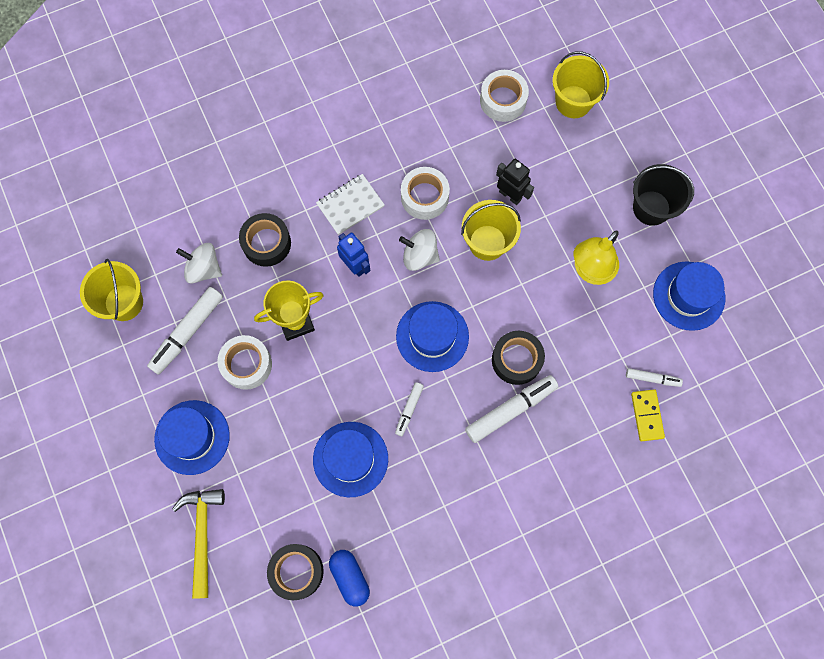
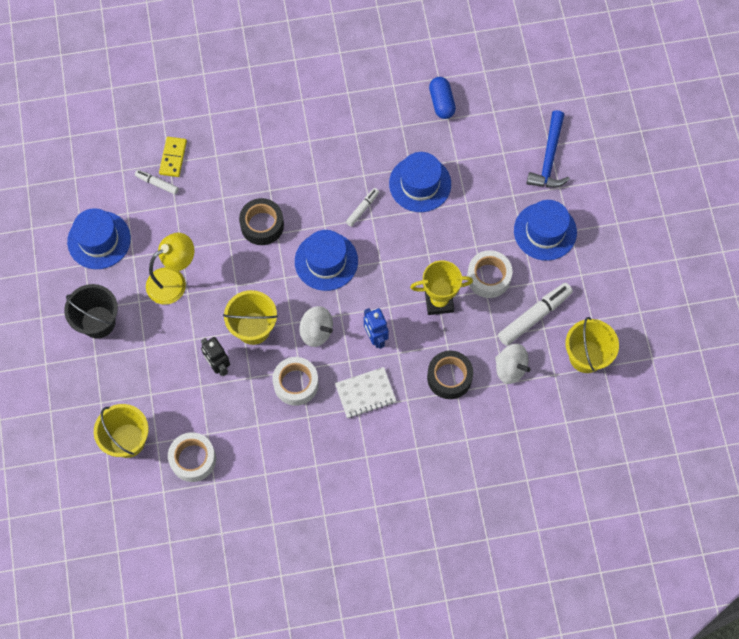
camera: 165 degrees left, 5 degrees down
yellow hammer [172,489,225,599] -> blue hammer [526,110,570,188]
black tape [267,544,324,601] -> none
white marker [465,375,558,443] -> none

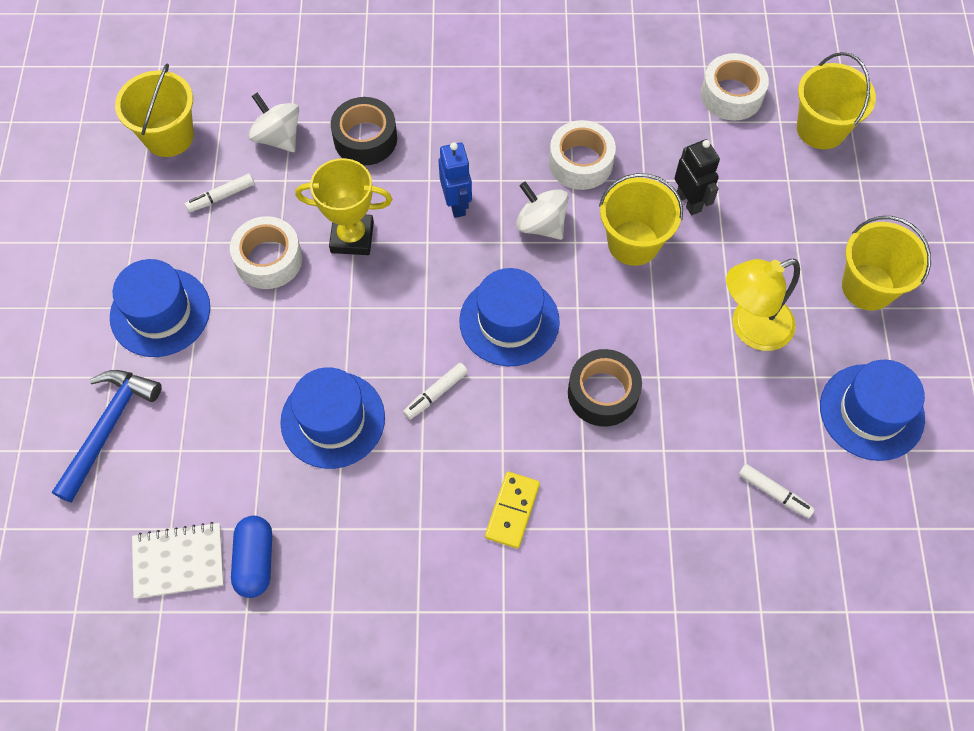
camera: 170 degrees left, 5 degrees down
black bucket [64,284,118,339] -> yellow bucket [842,216,931,311]
yellow domino [159,137,187,177] -> yellow domino moved to [485,472,540,549]
white notebook [335,367,397,418] -> white notebook moved to [132,522,224,599]
white marker [498,283,573,346] -> white marker [185,174,254,212], size x0.54

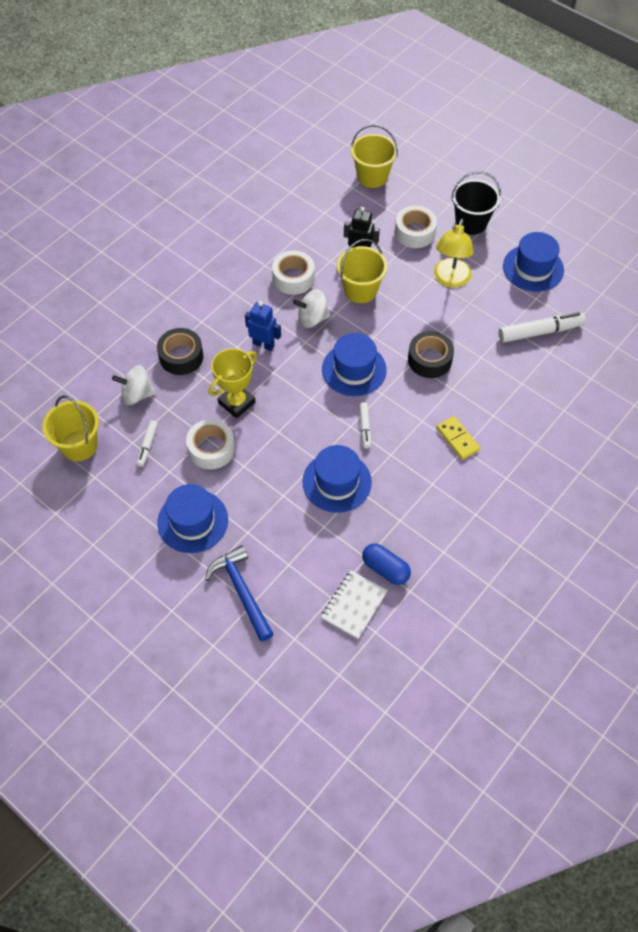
camera: 50 degrees left, 5 degrees down
white tape [701,53,769,121] -> white tape moved to [395,206,437,248]
white marker [739,464,815,518] -> white marker [498,312,585,343], size x1.84
yellow bucket [842,216,931,311] -> black bucket [451,171,501,235]

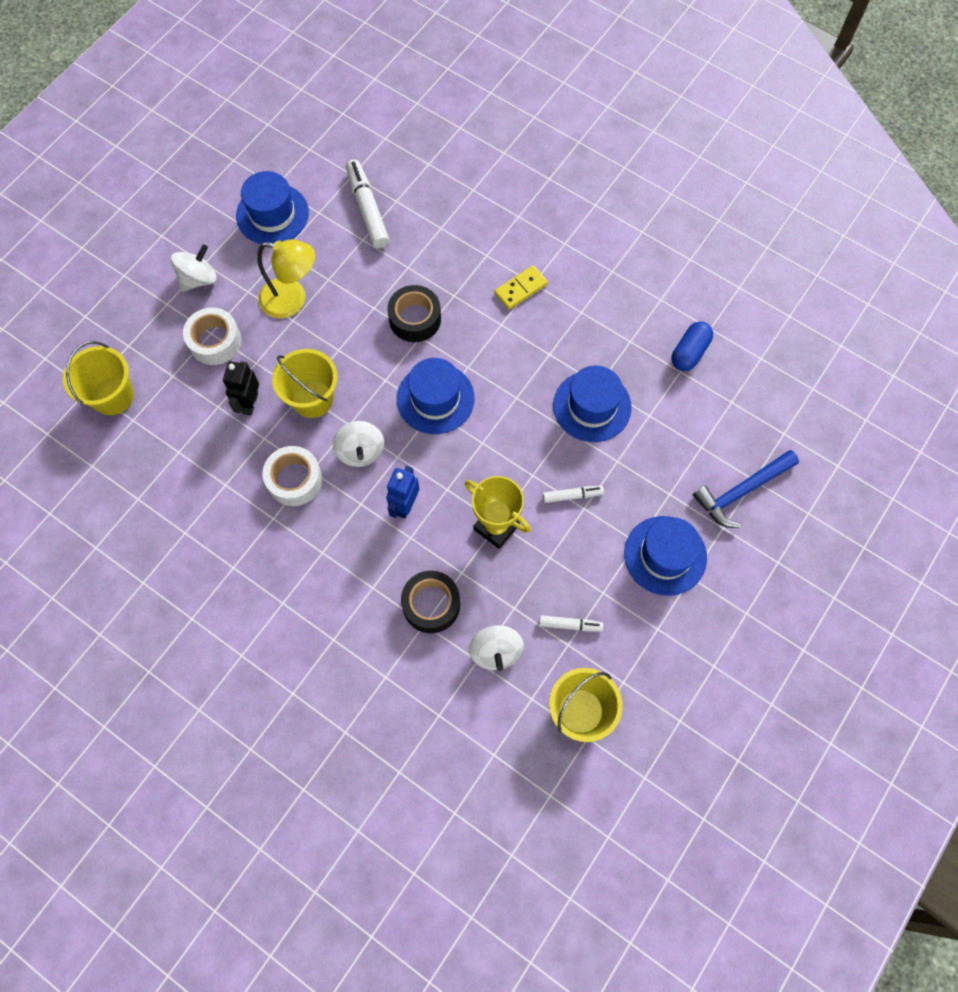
camera: 95 degrees left, 10 degrees up
white tape [186,419,235,469] -> none
white notebook [321,570,388,639] -> none
white marker [359,402,371,449] -> white marker moved to [543,486,604,503]
black bucket [451,171,501,235] -> white spinning top [171,244,217,292]

